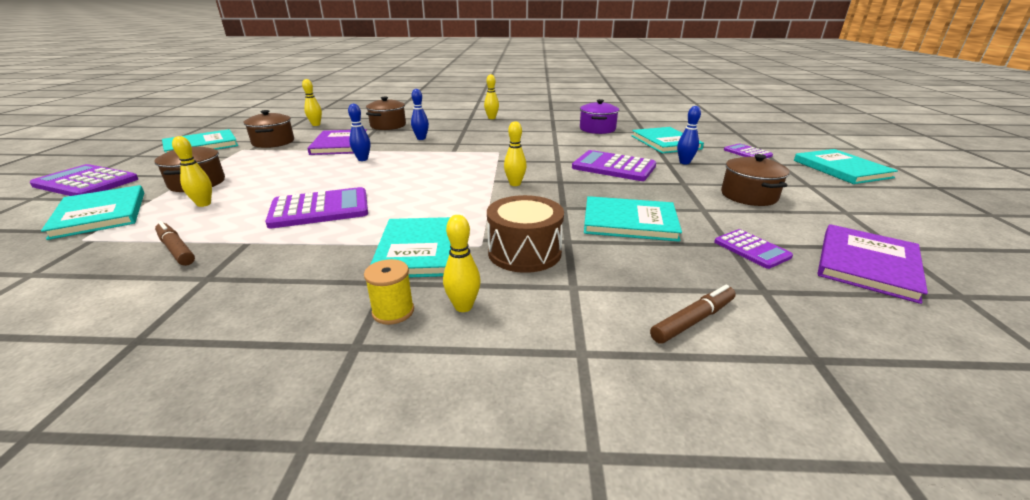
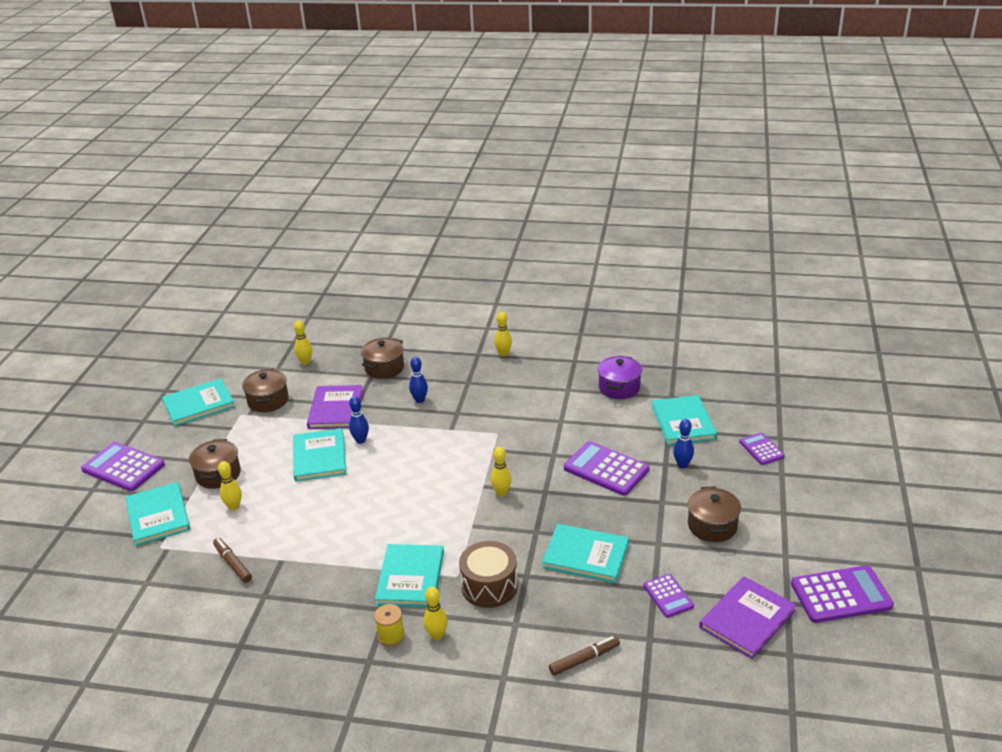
camera: 10 degrees right, 5 degrees up
purple calculator [265,187,368,229] -> purple calculator moved to [791,565,894,623]
turquoise book [794,149,898,184] -> turquoise book moved to [294,428,346,482]

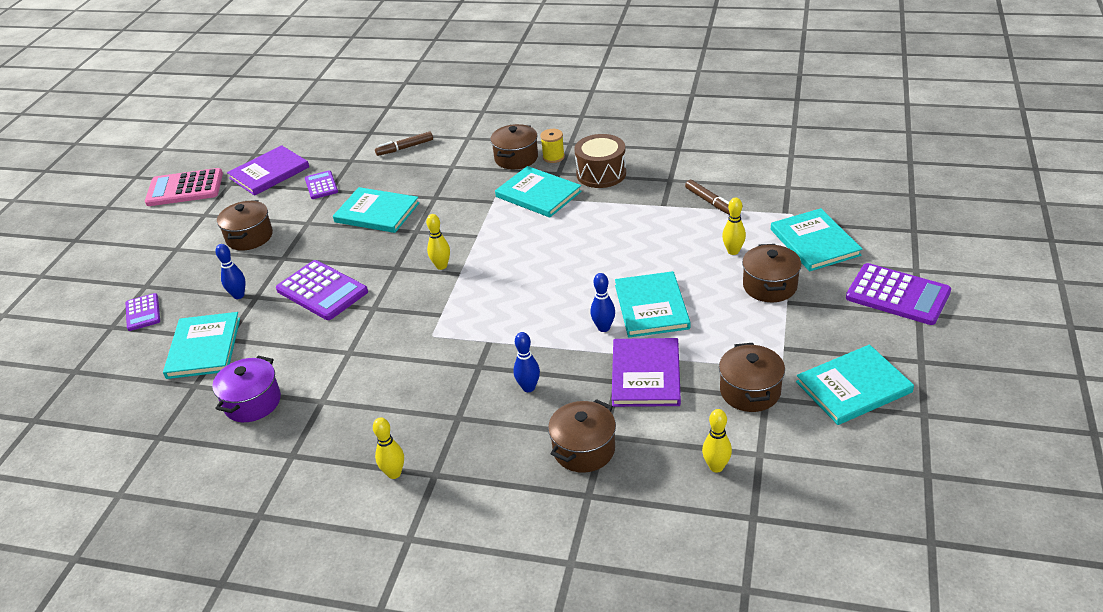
camera: 175 degrees left, 5 degrees up
turquoise book [375,544,444,607] -> turquoise book turned 60 degrees counterclockwise [495,166,582,218]
yellow bowling pin [423,587,448,640] -> brown pot [490,124,538,169]
brown drum [459,541,518,608] -> brown drum moved to [574,134,626,188]
purple calculator [791,565,894,623] -> pink calculator [145,168,223,206]

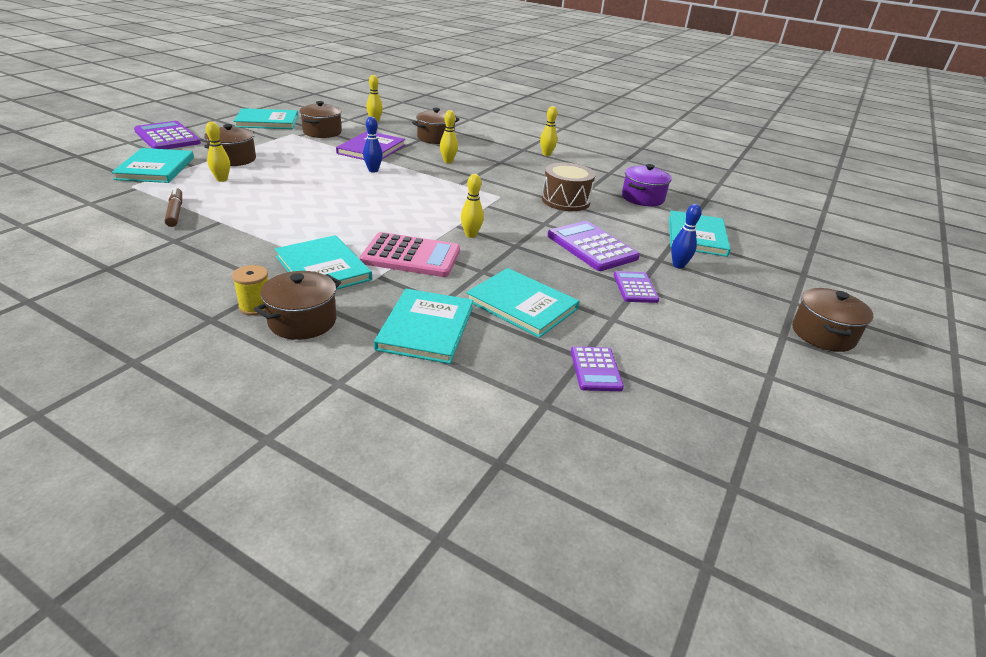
camera: 170 degrees left, 5 degrees down
purple calculator [126,293,160,331] -> purple calculator moved to [614,271,659,303]
pink calculator [145,168,223,206] -> pink calculator moved to [360,232,460,277]
brown pot [217,200,273,251] -> brown pot moved to [792,288,873,352]
purple book [227,145,309,196] -> none
brown marker [375,131,433,156] -> none
blue bowling pin [514,332,540,392] -> yellow bowling pin [440,110,458,163]
brown drum [574,134,626,188] -> brown drum moved to [542,163,595,211]
turquoise book [615,271,691,338] -> turquoise book moved to [374,289,473,364]

